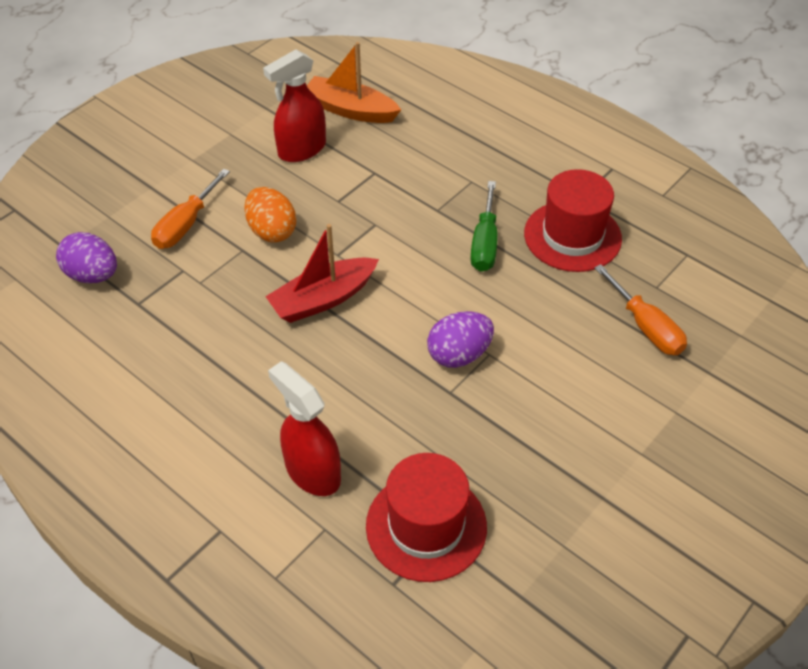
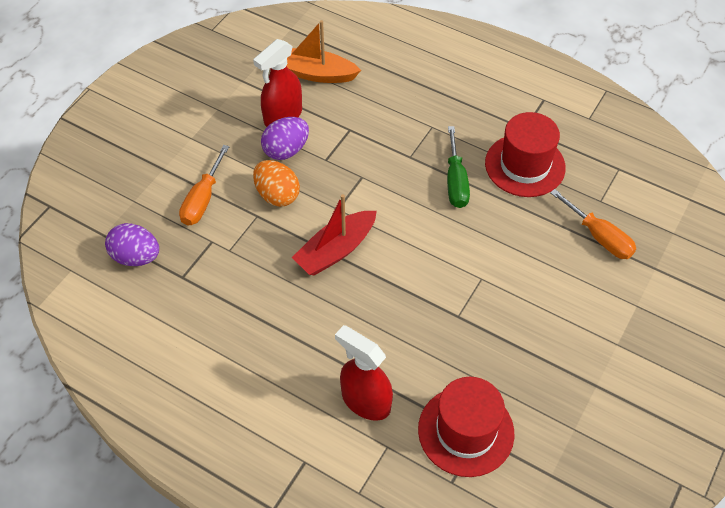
camera: 10 degrees left, 5 degrees up
purple egg [427,311,494,368] -> purple egg moved to [261,117,309,160]

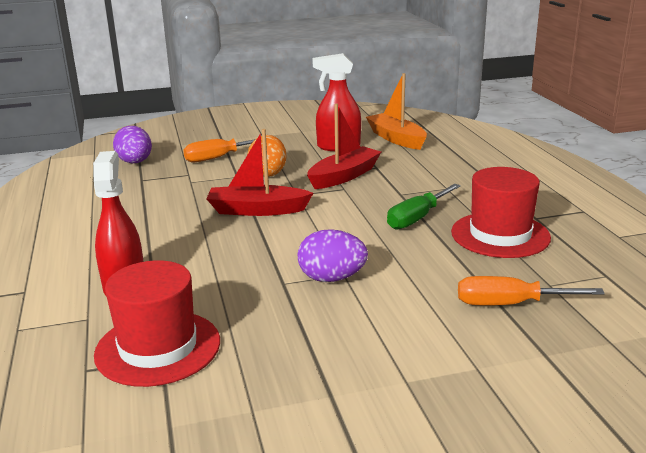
camera: 45 degrees right, 30 degrees down
purple egg [261,117,309,160] -> purple egg moved to [298,229,368,282]
orange screwdriver [550,189,636,259] -> orange screwdriver turned 90 degrees clockwise [458,276,605,305]
none -> red boat [307,104,381,189]

